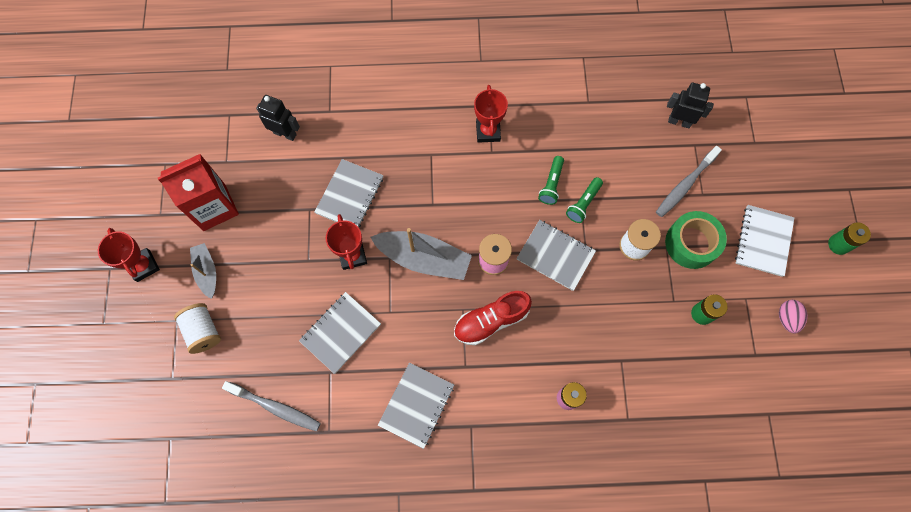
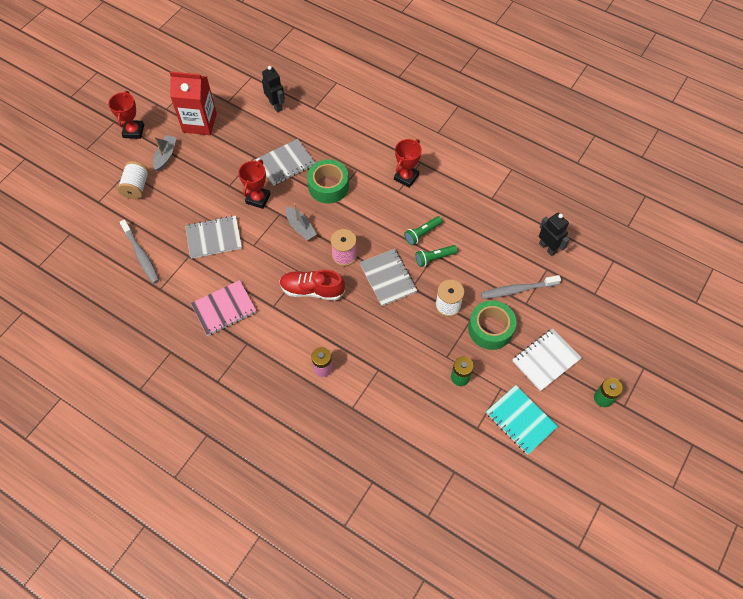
camera: 35 degrees right, 10 degrees down
grey boat [370,228,472,280] -> grey boat [285,204,317,240], size x0.57
grey notebook [378,363,454,449] -> pink notebook [191,280,257,336]
pink egg [779,300,808,333] -> turquoise notebook [486,385,558,455]
none -> green tape [307,159,349,204]

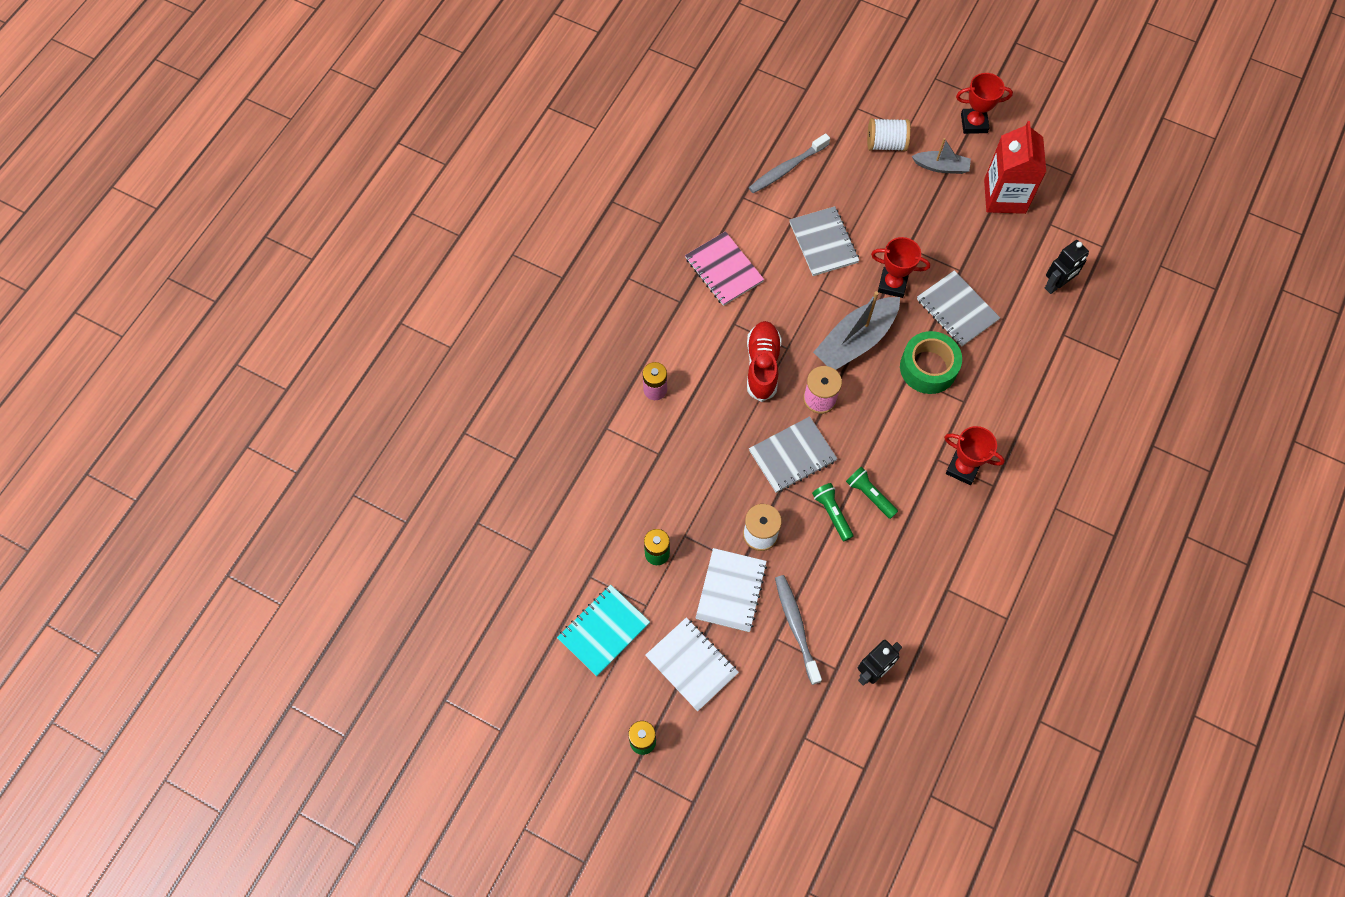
camera: 85 degrees right, 5 degrees up
grey boat [285,204,317,240] -> grey boat [813,291,900,370], size x1.74
green tape [468,300,516,350] -> white notebook [696,548,767,632]

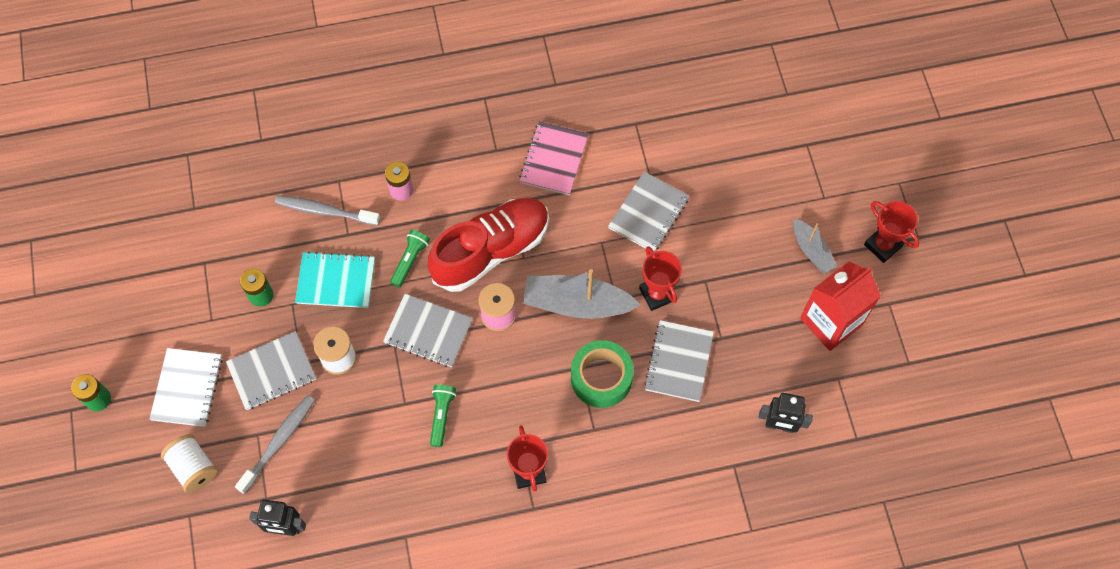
camera: 50 degrees right, 0 degrees up
turquoise notebook [557,585,650,676] -> turquoise notebook moved to [295,251,375,308]
white notebook [696,548,767,632] -> grey notebook [226,331,316,410]
red shoe [747,321,782,402] -> red shoe [428,198,549,292], size x1.53
grey toothbrush [749,133,830,193] -> grey toothbrush moved to [275,195,380,226]
green flashlight [812,483,853,541] -> green flashlight moved to [390,230,430,287]
white spool [867,118,911,151] -> white spool moved to [161,434,218,493]

